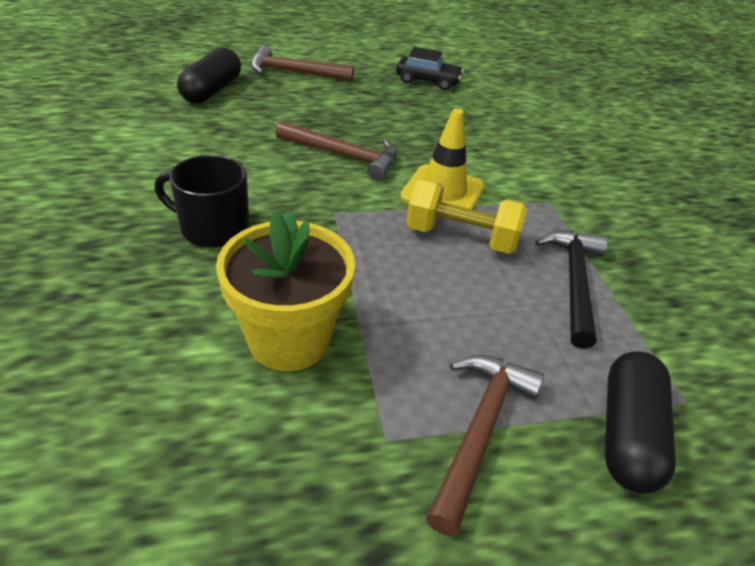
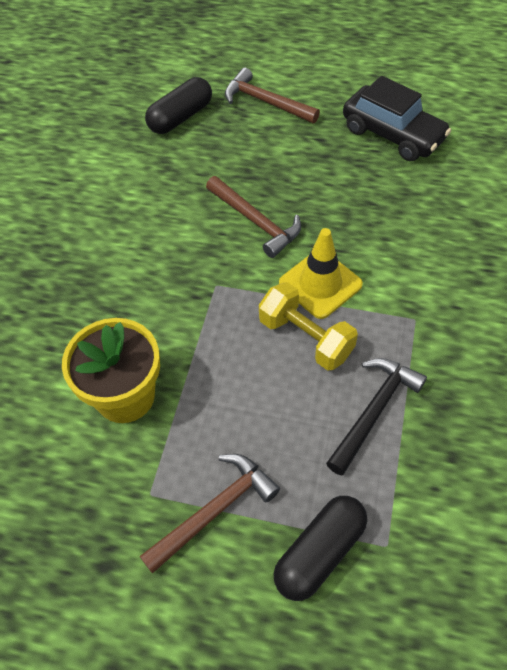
camera: 30 degrees right, 15 degrees up
black mug [154,155,250,248] -> none
black car [396,47,464,90] -> black car [343,76,451,161], size x1.56

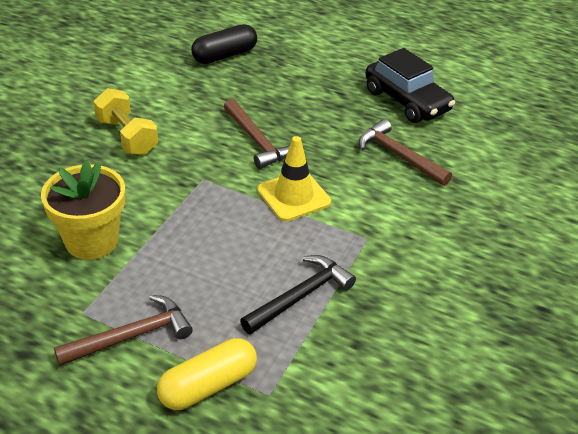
camera: 10 degrees right, 15 degrees down
brown hammer [225,68,320,123] -> brown hammer moved to [359,119,452,186]
yellow dumbbell [259,282,358,371] -> yellow dumbbell moved to [93,88,158,155]
black capsule [274,496,367,601] -> yellow capsule [157,338,257,410]

